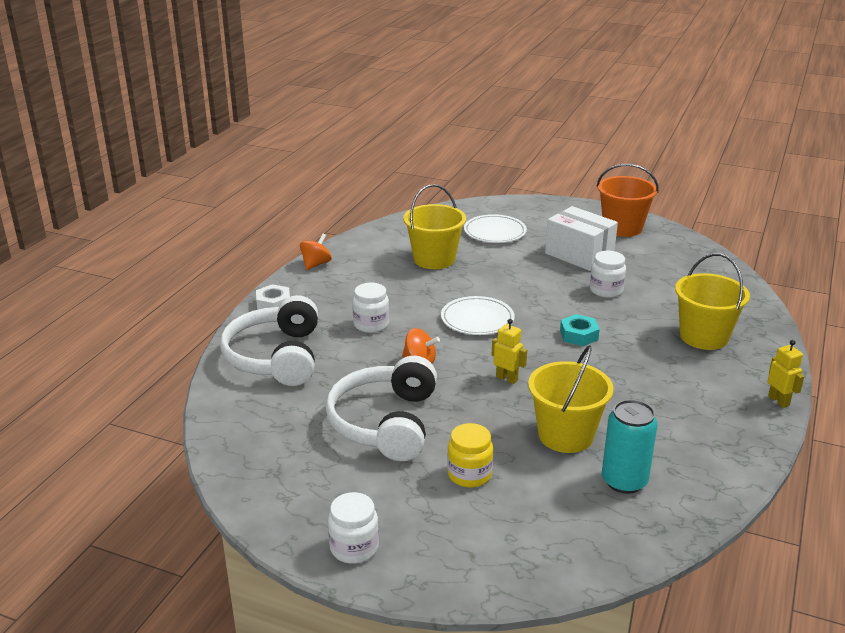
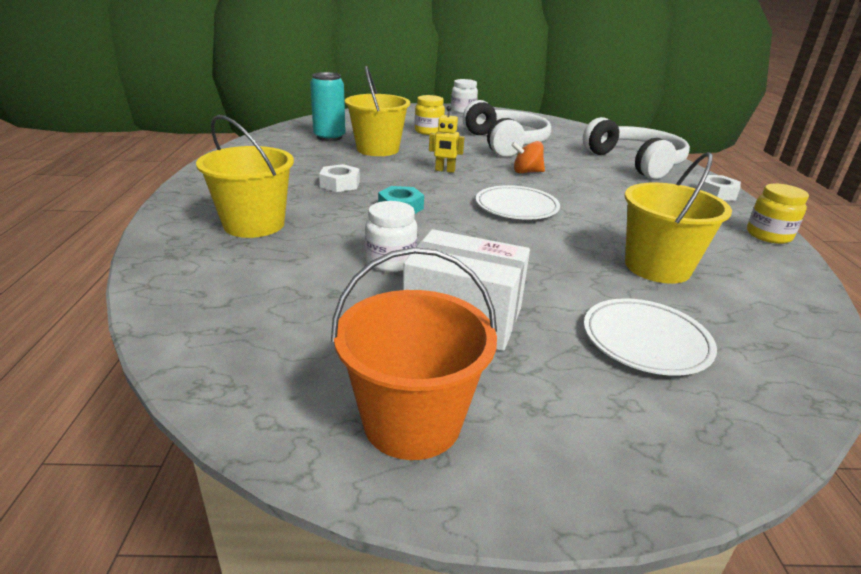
camera: 155 degrees right, 0 degrees up
orange spinning top [300,234,332,270] -> yellow jar [747,184,809,244]
white jar [353,283,389,333] -> none
yellow robot [768,340,804,408] -> none
none -> white nut [319,164,360,192]

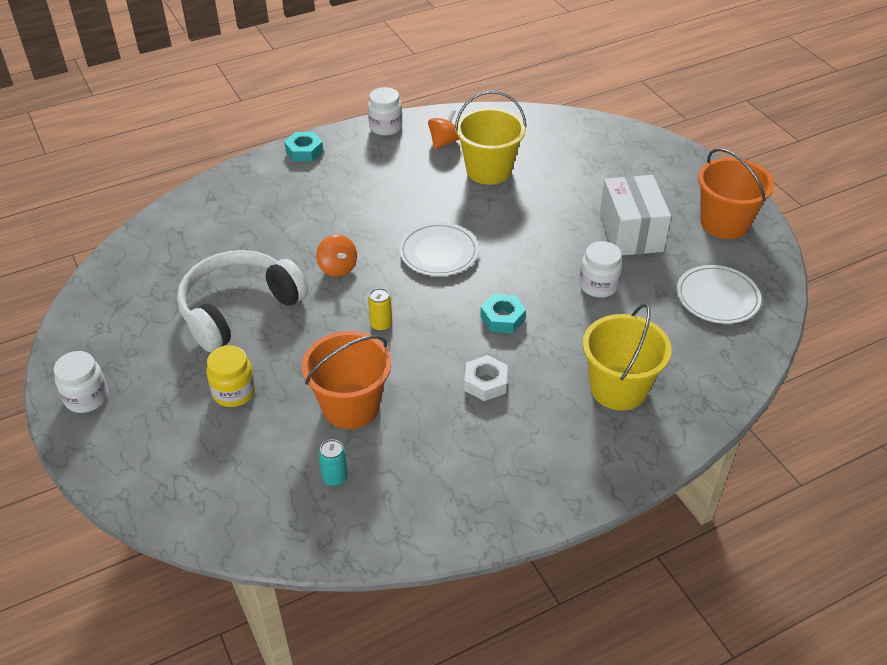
camera: 115 degrees left, 15 degrees up
turquoise can [310,72,346,141] -> turquoise can [318,439,348,486], size x0.53
yellow bucket [345,66,410,156] -> orange bucket [302,331,391,429]
yellow robot [429,106,465,173] -> yellow can [368,288,392,331]
white headphones [583,117,690,179] -> none
white plate [584,298,717,376] -> white plate moved to [677,265,762,324]
white nut [700,175,741,201] -> turquoise nut [284,132,323,162]
yellow jar [747,184,809,244] -> white jar [368,87,402,136]
none -> orange spinning top [428,110,460,150]

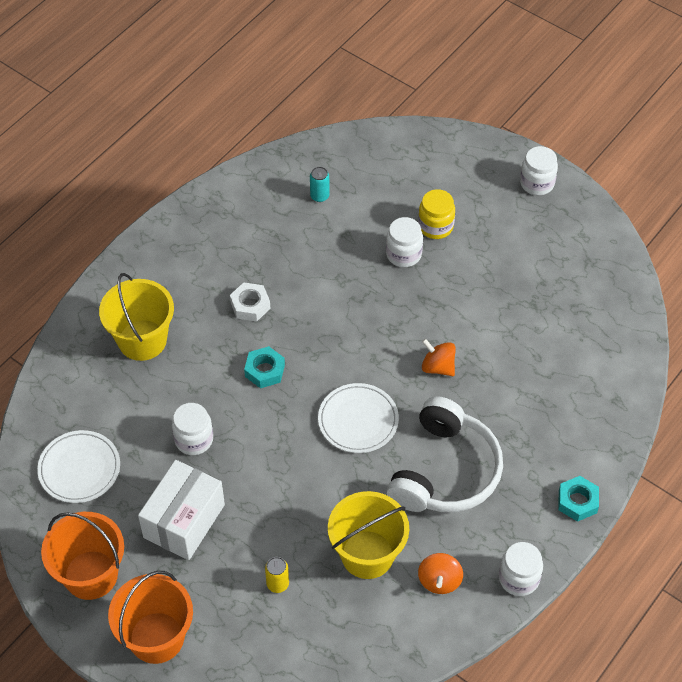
camera: 155 degrees right, 10 degrees up
white headphones [177,250,308,352] -> white headphones moved to [387,396,503,512]
orange bucket [302,331,391,429] -> orange bucket moved to [108,571,193,664]
yellow can [368,288,392,331] -> yellow can moved to [265,557,289,593]
white box [600,175,671,256] -> white box turned 60 degrees clockwise [138,460,225,560]
none -> white jar [386,217,423,267]

